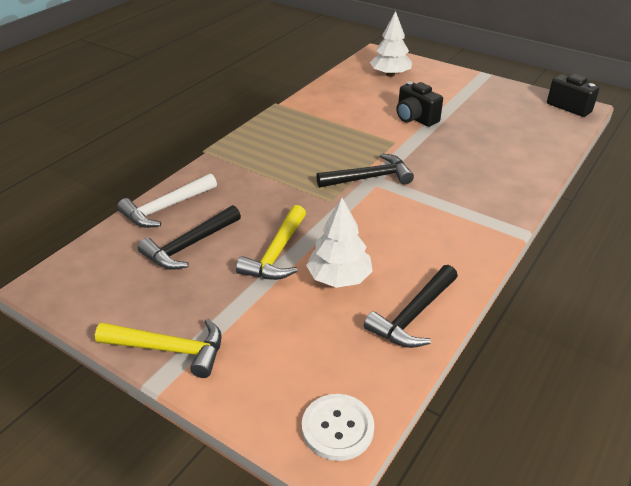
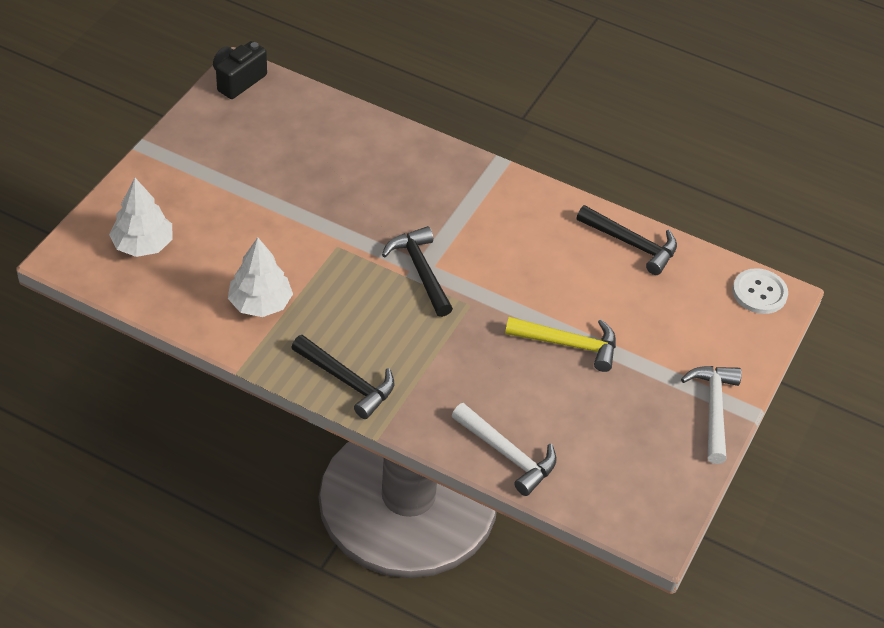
camera: 100 degrees left, 10 degrees up
yellow hammer [95,319,222,378] -> white hammer [681,366,742,464]
black hammer [138,205,241,270] -> black hammer moved to [291,335,394,419]
white tree [306,198,373,288] -> white tree moved to [228,237,293,317]
black camera [396,81,443,127] -> none

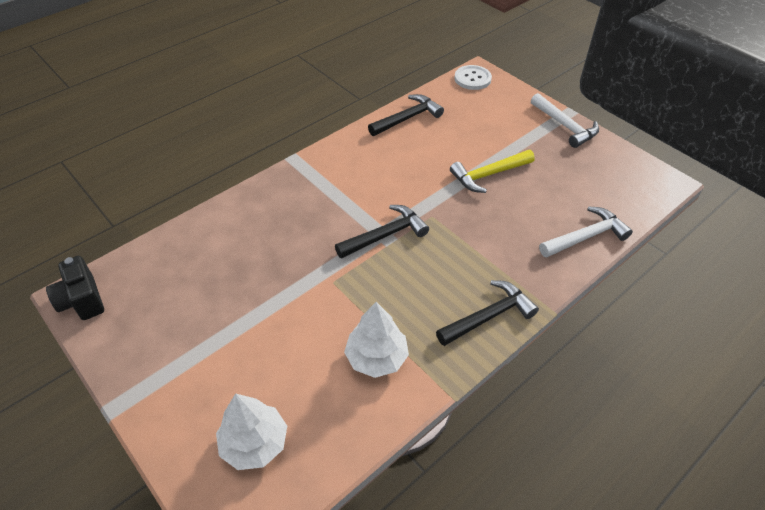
camera: 65 degrees left, 0 degrees up
black hammer [382,226,453,317] -> black hammer turned 150 degrees clockwise [335,205,429,259]
yellow hammer [505,317,616,372] -> yellow hammer turned 150 degrees counterclockwise [450,150,535,193]
white hammer [681,366,742,464] -> white hammer turned 150 degrees counterclockwise [531,93,599,148]

